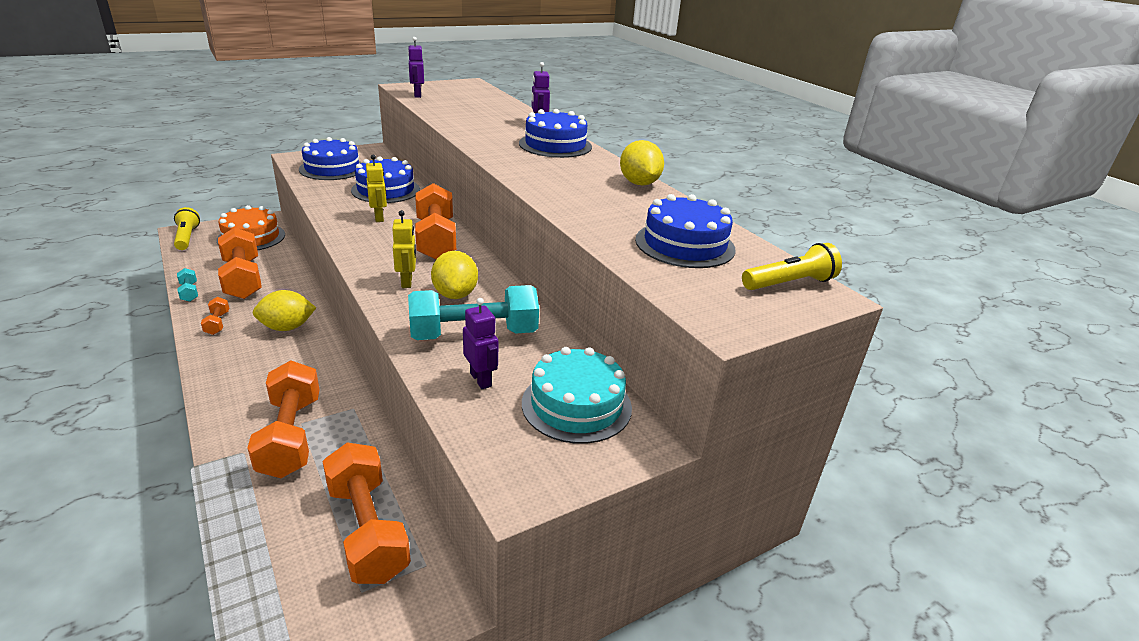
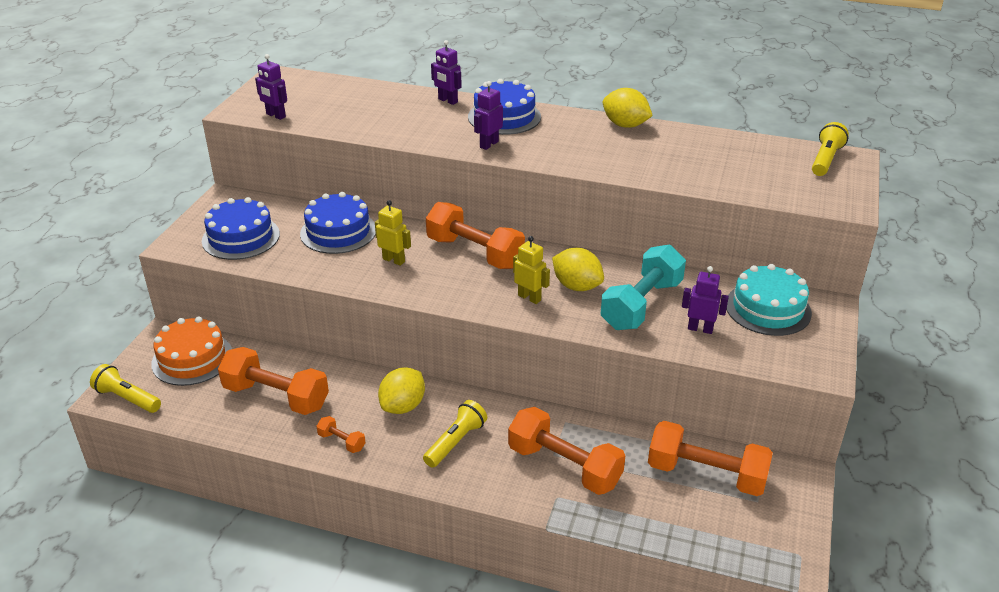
camera: 40 degrees left, 5 degrees up
turquoise dumbbell [177,268,198,302] -> none
blue cake [635,194,736,268] -> none
none -> yellow flashlight [423,400,487,467]
none -> purple robot [474,81,503,150]

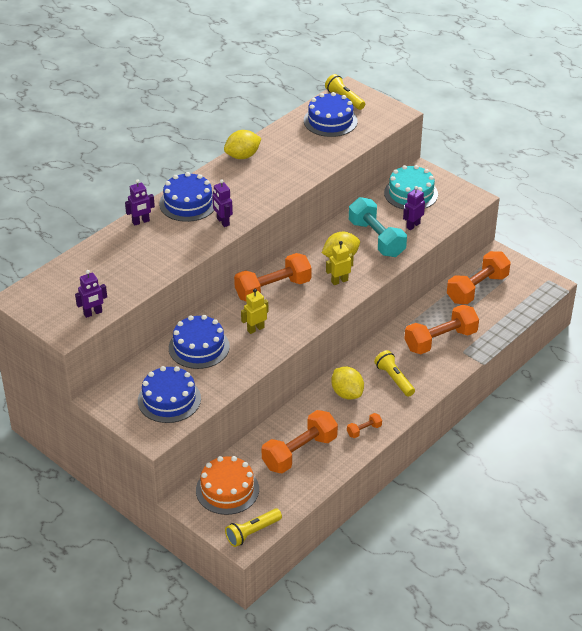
camera: 65 degrees left, 5 degrees up
none -> blue cake [304,92,358,137]

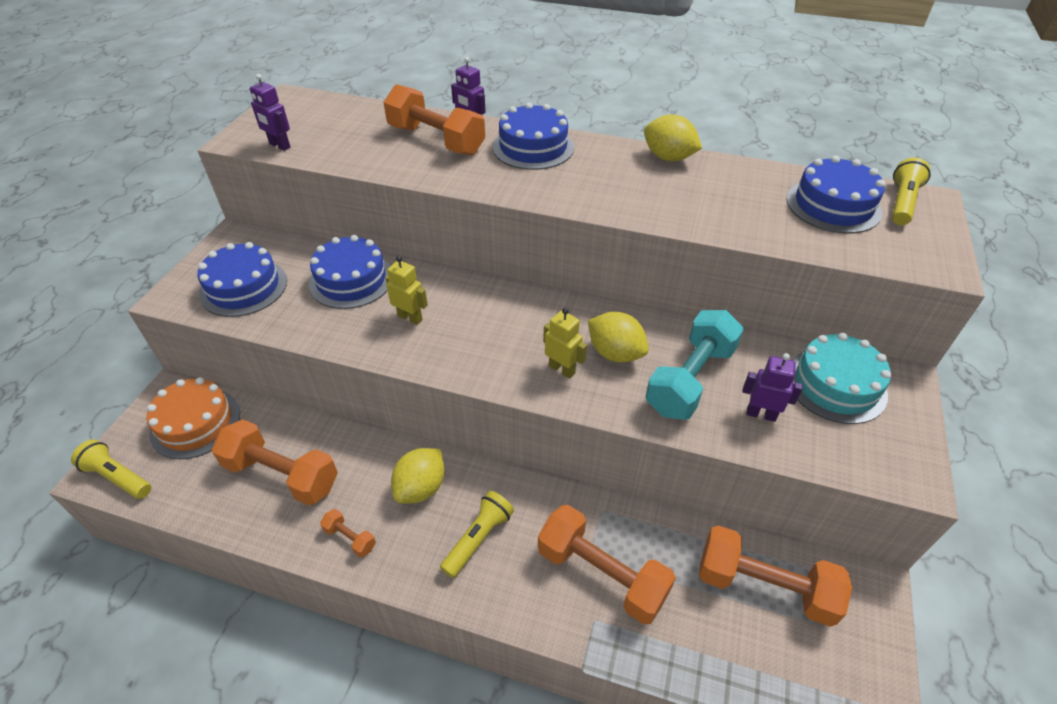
camera: 65 degrees right, 5 degrees up
purple robot [212,179,233,227] -> none
orange dumbbell [234,253,312,301] -> orange dumbbell moved to [383,84,485,155]

